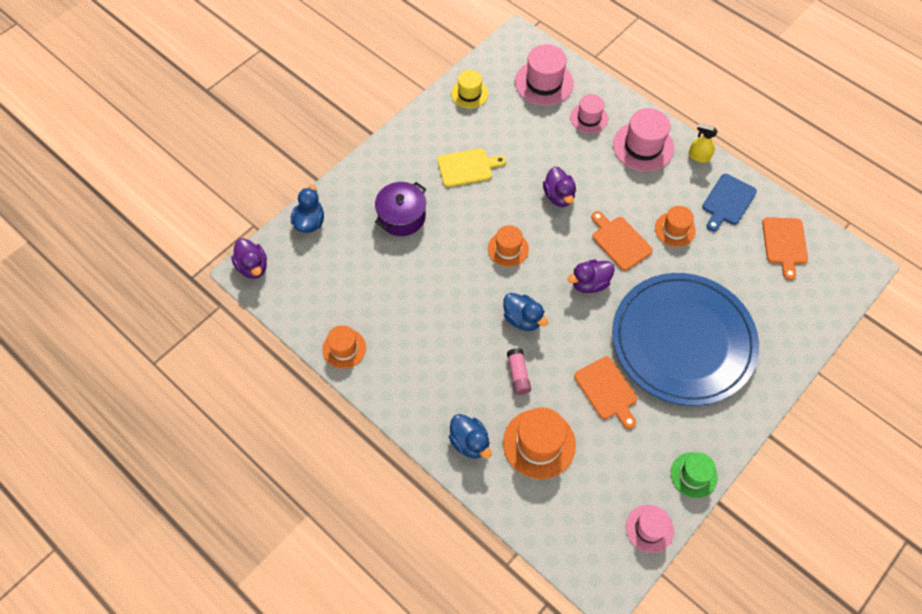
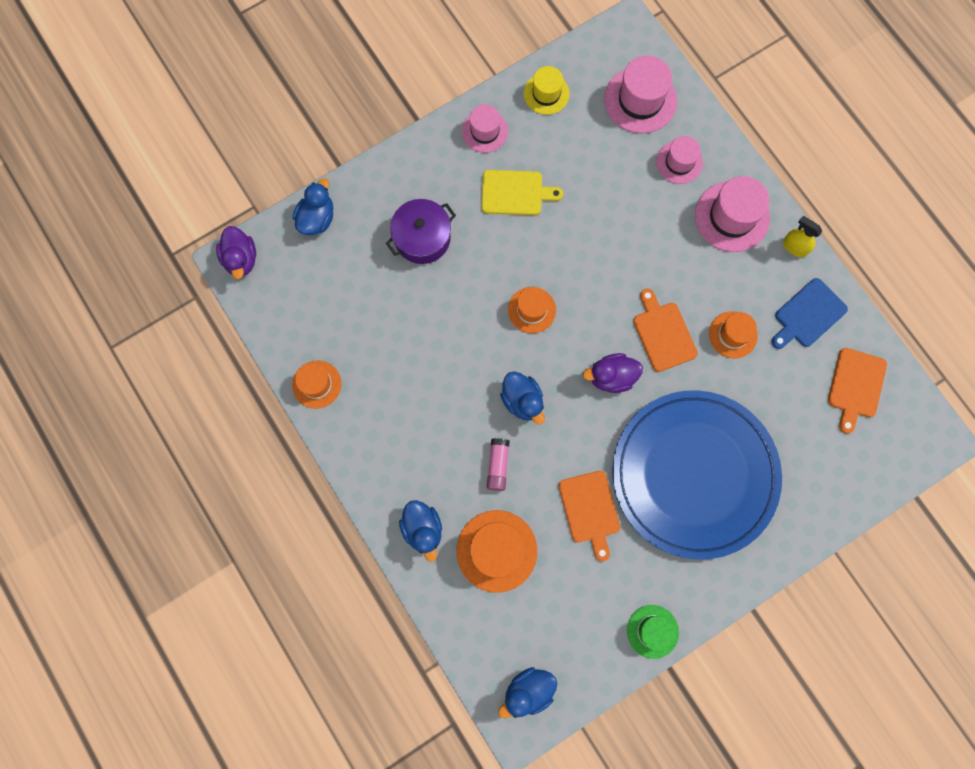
camera: 15 degrees right, 15 degrees up
purple duck [543,166,576,207] -> none
pink hat [626,505,674,553] -> pink hat moved to [462,104,508,153]
none -> blue duck [498,667,557,718]

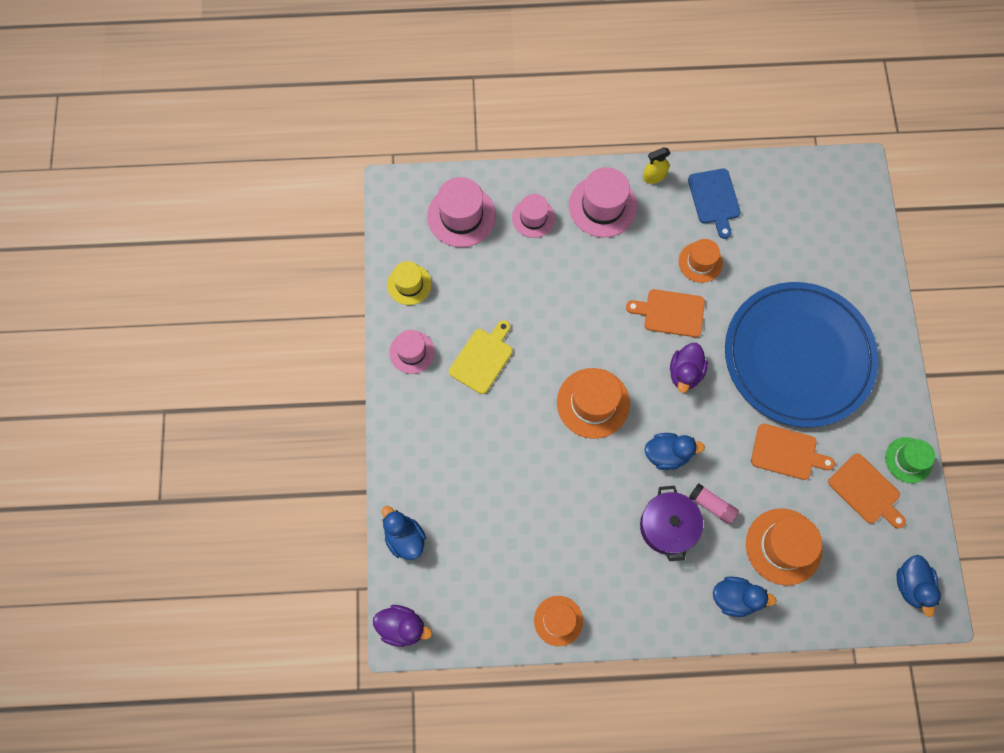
camera: 60 degrees left, 5 degrees down
purple pot [386,199,456,264] -> purple pot moved to [640,486,703,561]
orange hat [508,287,556,333] -> orange hat [557,368,630,439], size x1.59
orange cutting board [828,348,887,434] -> orange cutting board moved to [828,453,906,529]

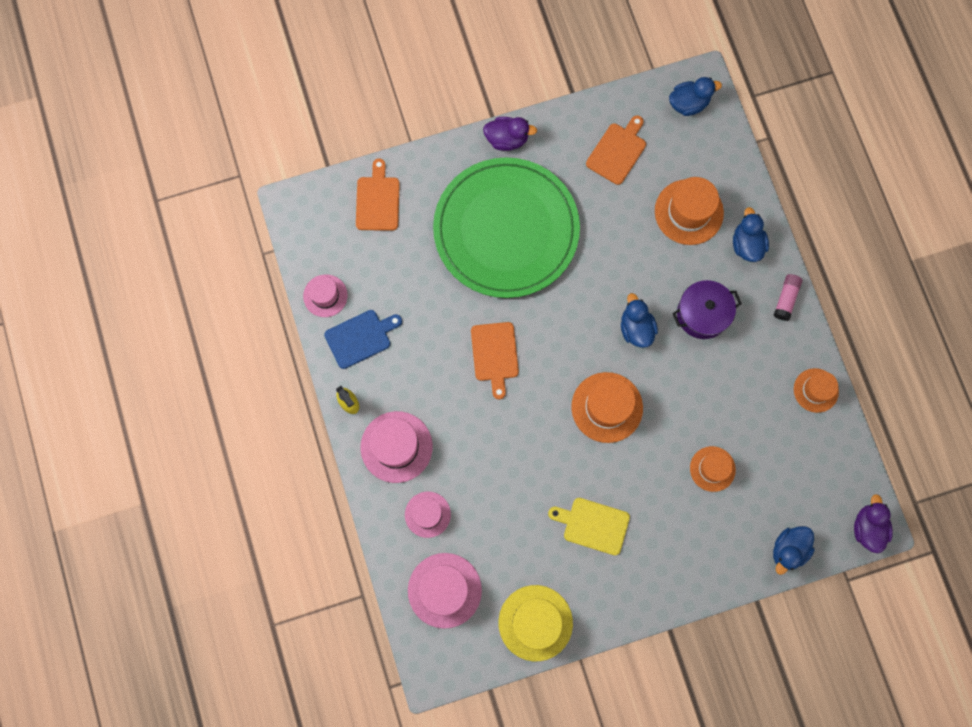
camera: 105 degrees left, 5 degrees up
yellow hat [387,261,432,305] -> yellow hat [498,585,573,661], size x1.59
pink hat [389,330,435,374] -> pink hat moved to [303,275,348,317]
purple duck [670,343,708,393] -> purple duck moved to [483,117,537,151]
orange hat [679,239,723,283] -> orange hat moved to [690,446,736,492]
pink glue stick [689,483,739,525] -> pink glue stick moved to [774,274,803,321]
blue plate [725,282,879,427] -> green plate [433,157,580,298]
orange cutting board [751,423,835,480] -> orange cutting board moved to [356,158,400,231]
green hat [885,437,935,483] -> none

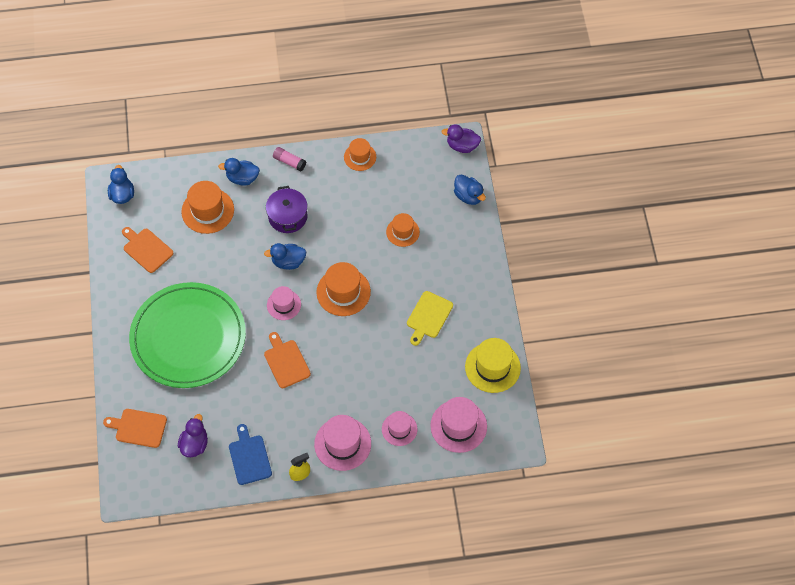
camera: 80 degrees left, 15 degrees down
pink hat [303,275,348,317] -> pink hat moved to [267,286,301,320]
orange cutting board [471,322,519,399] -> orange cutting board turned 120 degrees counterclockwise [264,332,311,388]
purple duck [483,117,537,151] -> purple duck moved to [178,414,208,457]

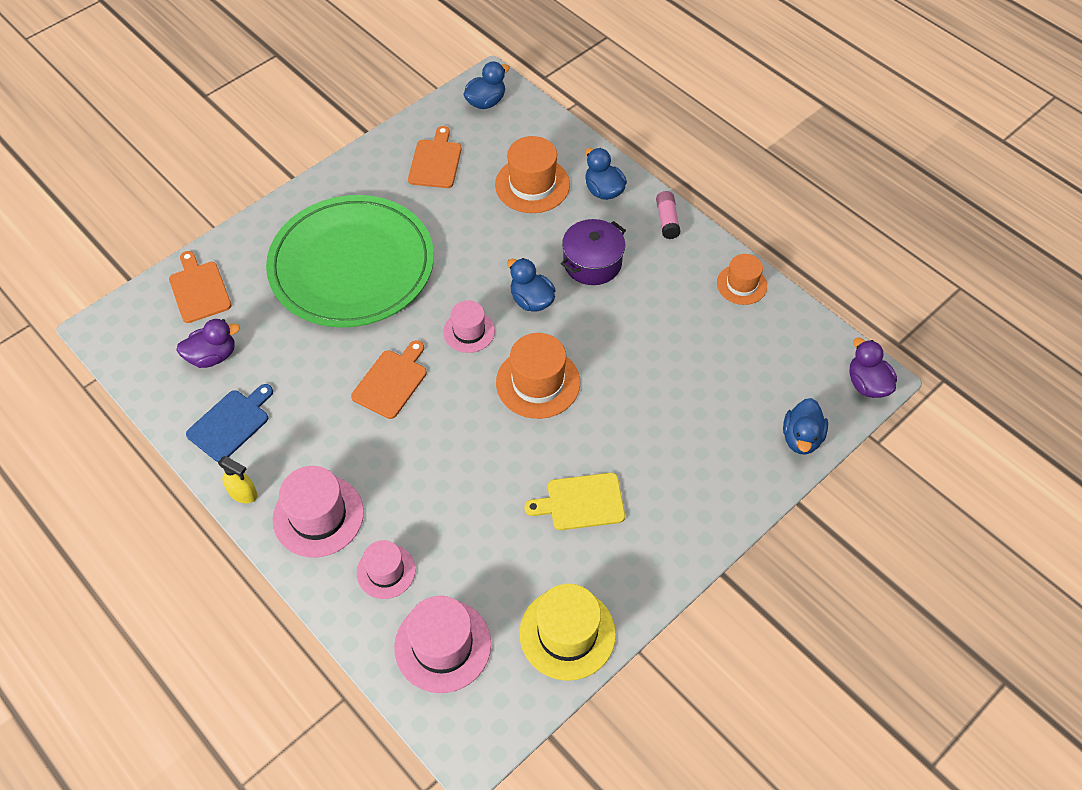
camera: 55 degrees right, 5 degrees down
orange hat [386,213,420,247] -> none

